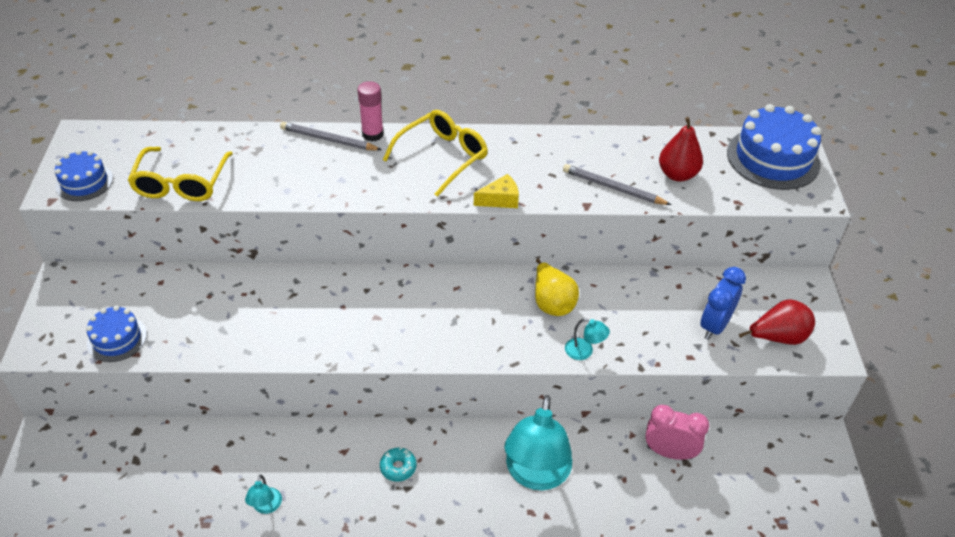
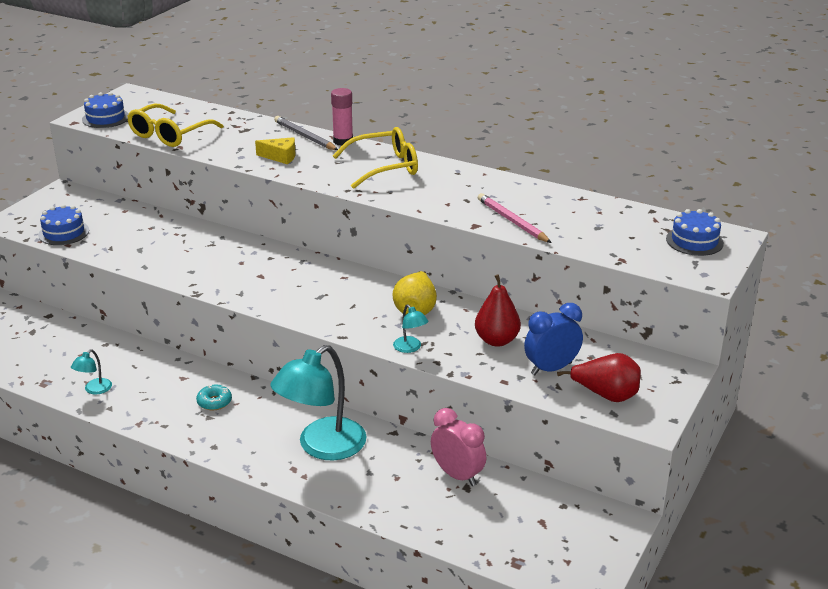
camera: 30 degrees right, 15 degrees down
yellow cheese [474,174,519,208] -> yellow cheese moved to [255,137,296,164]
grey pencil [563,164,671,205] -> pink pencil [478,193,552,243]
red pear [659,117,703,181] -> red pear moved to [475,274,521,347]
blue cake [727,104,821,190] -> blue cake [666,209,724,256], size x0.57

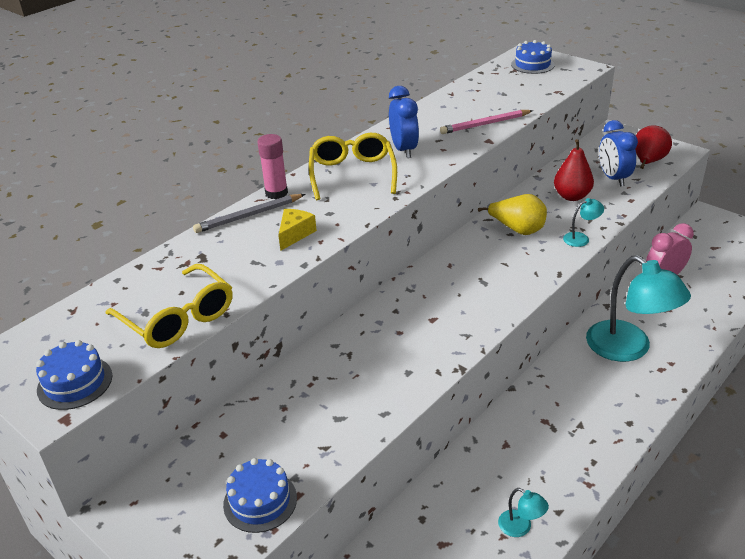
camera: 75 degrees left, 5 degrees up
turquoise donut [196,385,232,410] -> none
none -> blue clock [389,86,419,158]

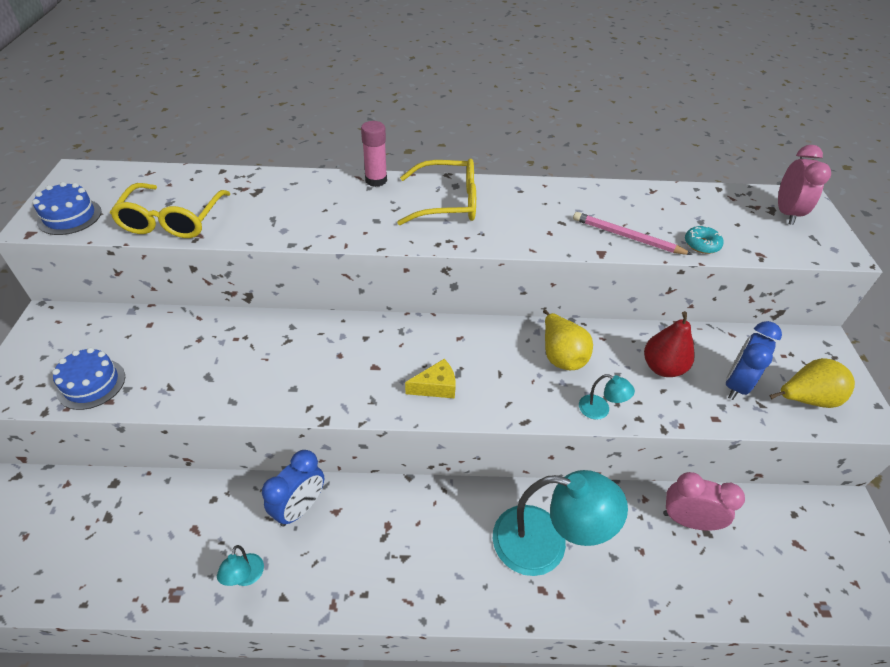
camera: 45 degrees right, 10 degrees up
grey pencil [193,194,305,233] -> none
yellow cheese [278,209,317,251] -> yellow cheese moved to [405,359,456,399]
yellow glasses [309,133,397,200] -> yellow glasses turned 45 degrees clockwise [397,158,476,225]
blue clock [389,86,419,158] -> blue clock moved to [262,450,324,527]
blue cake [511,40,555,74] -> pink clock [778,145,831,225]
turquoise lamp [586,255,691,362] -> turquoise lamp turned 90 degrees counterclockwise [493,470,628,576]
red pear [635,125,672,169] -> yellow pear [769,358,855,408]
none -> turquoise donut [685,226,724,254]

